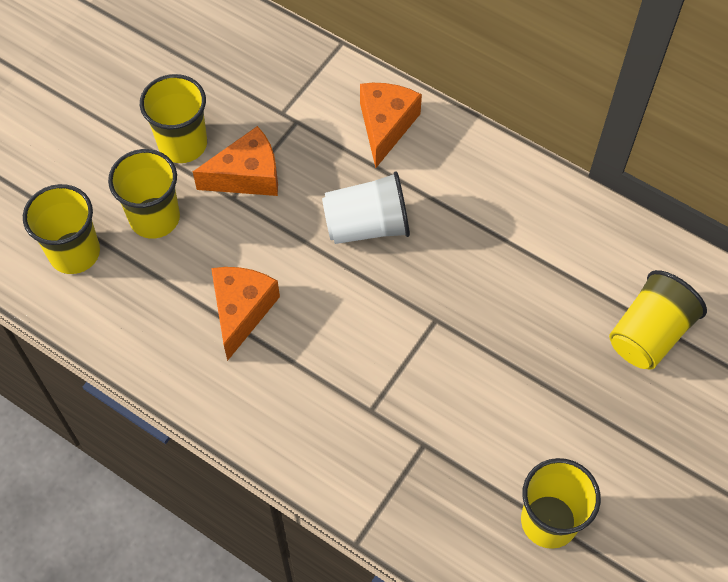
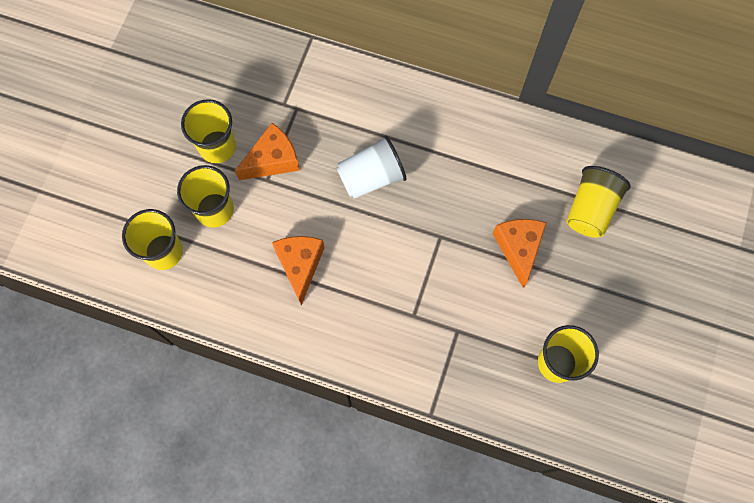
camera: 15 degrees left, 10 degrees up
orange cheese [360,83,422,168] -> orange cheese moved to [493,219,546,288]

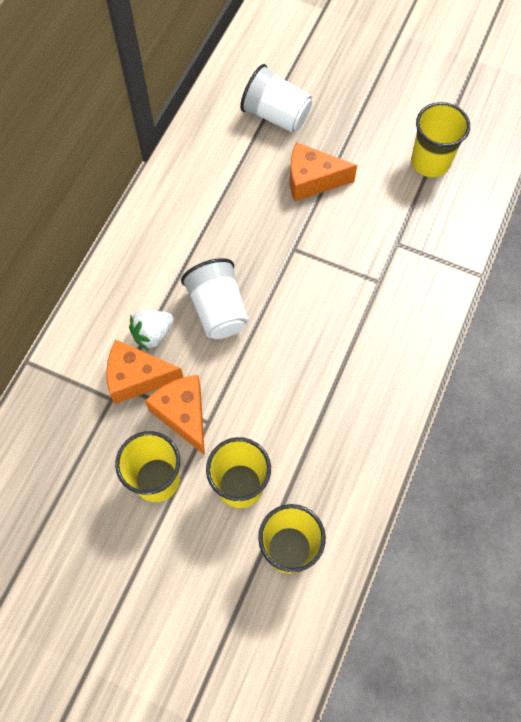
camera: 85 degrees left, 5 degrees down
orange cheese [272,236,324,306] -> orange cheese moved to [106,340,184,404]
yellow cup [566,166,631,238] -> white cup [240,64,312,133]
none -> white strawberry [129,310,174,351]

